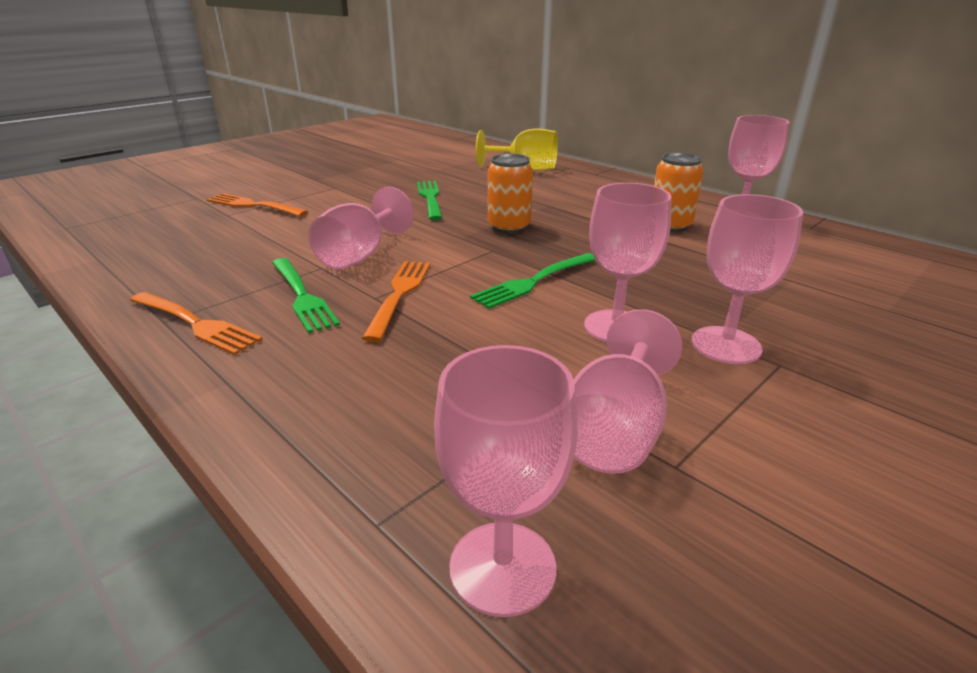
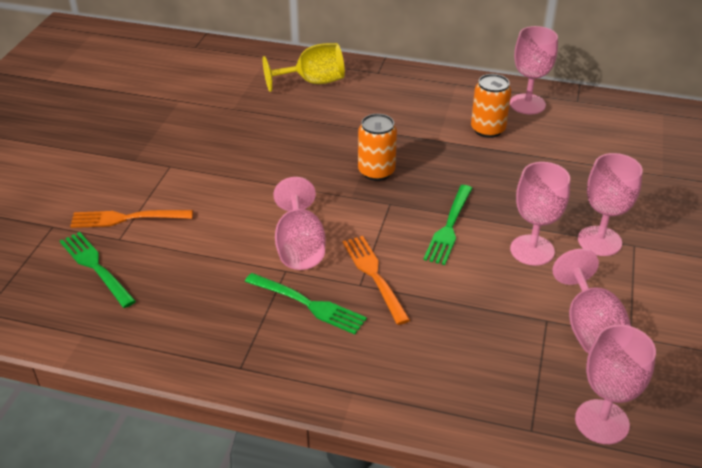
camera: 30 degrees left, 10 degrees up
orange fork [130,292,263,355] -> none
green fork [417,181,443,220] -> green fork moved to [60,232,136,308]

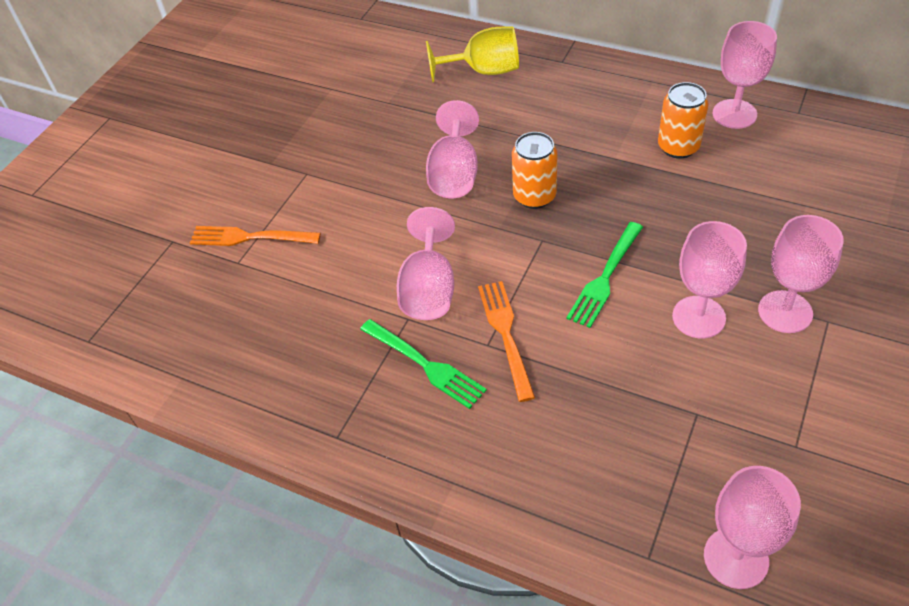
camera: 15 degrees right, 10 degrees up
green fork [60,232,136,308] -> none
pink goblet [552,249,631,353] -> pink goblet moved to [426,100,479,198]

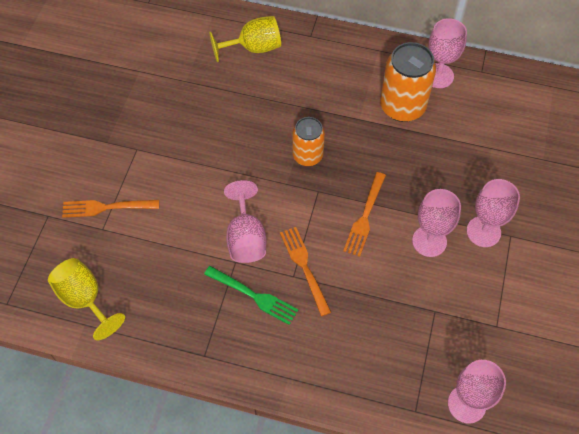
camera: 15 degrees left, 10 degrees up
pink goblet [426,100,479,198] -> none
green fork [566,222,643,328] -> orange fork [343,172,386,257]
orange can [658,82,709,159] -> orange can [380,42,436,122], size x1.57
none -> yellow goblet [48,258,125,340]

